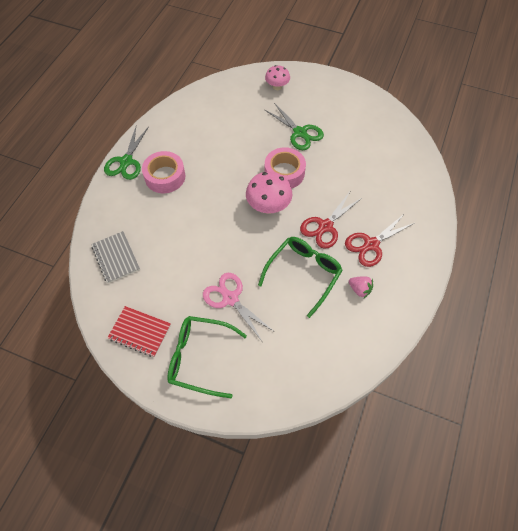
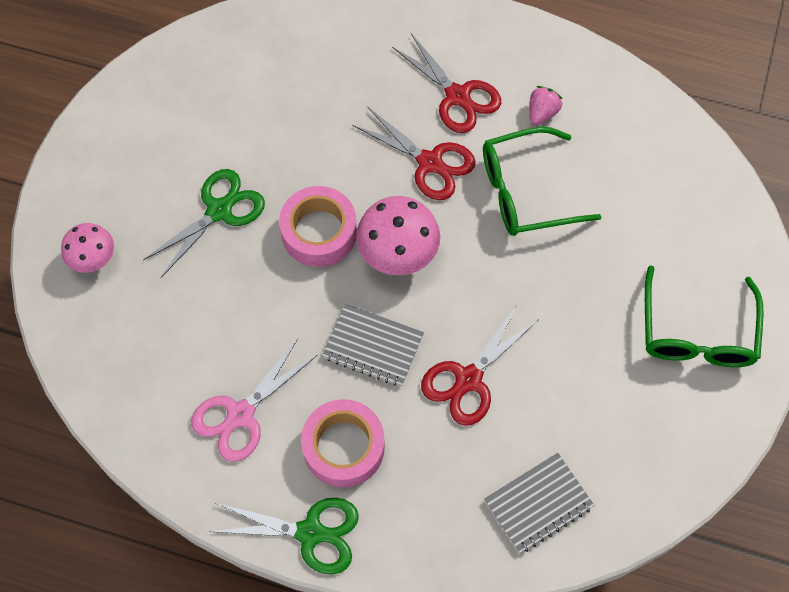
camera: 95 degrees left, 5 degrees up
red notebook [107,306,171,357] -> none
pink scissors [203,273,275,341] -> pink scissors moved to [191,339,317,462]
green glasses [258,237,343,318] -> green glasses turned 45 degrees counterclockwise [483,127,601,236]
none -> grey notebook [322,304,424,387]
none -> red scissors [421,305,539,426]

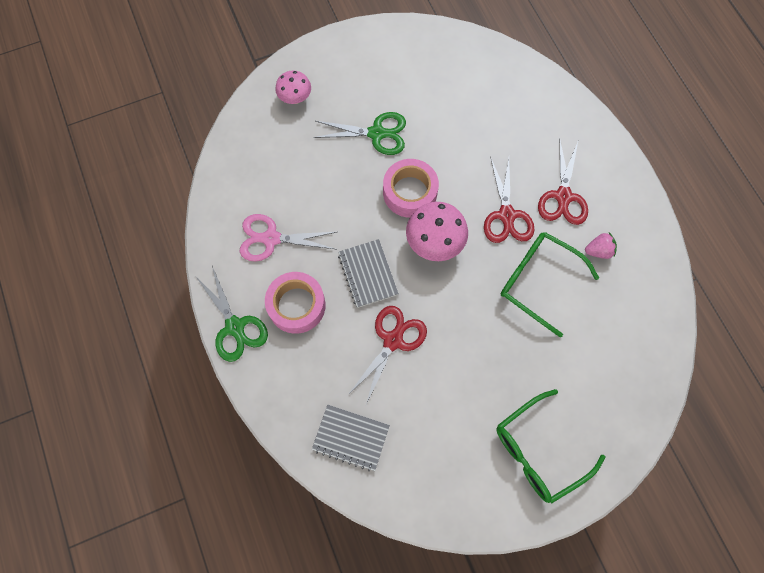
camera: 50 degrees right, 5 degrees up
red scissors [421,305,539,426] -> red scissors turned 120 degrees clockwise [348,306,427,404]

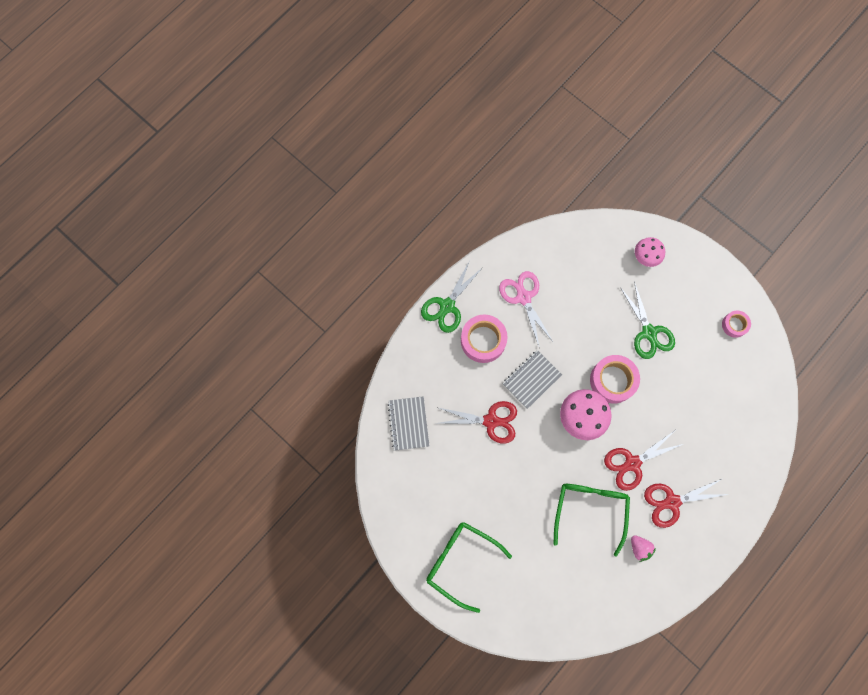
camera: 65 degrees right, 5 degrees up
none -> pink tape [722,310,751,338]

